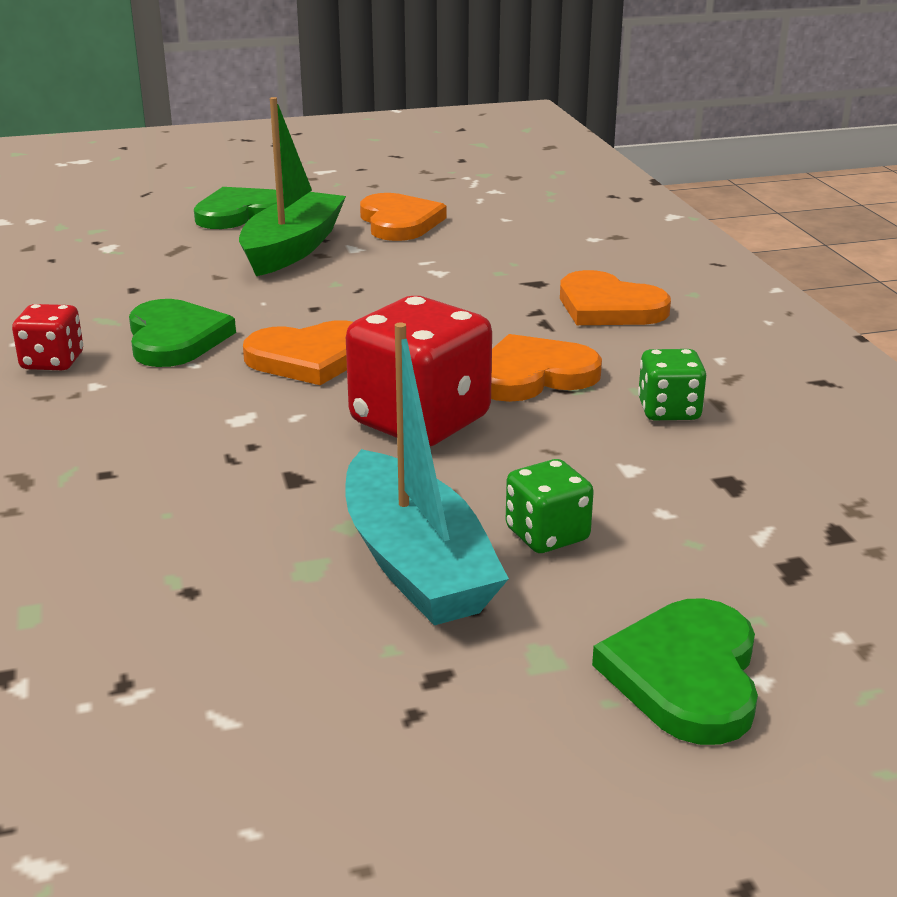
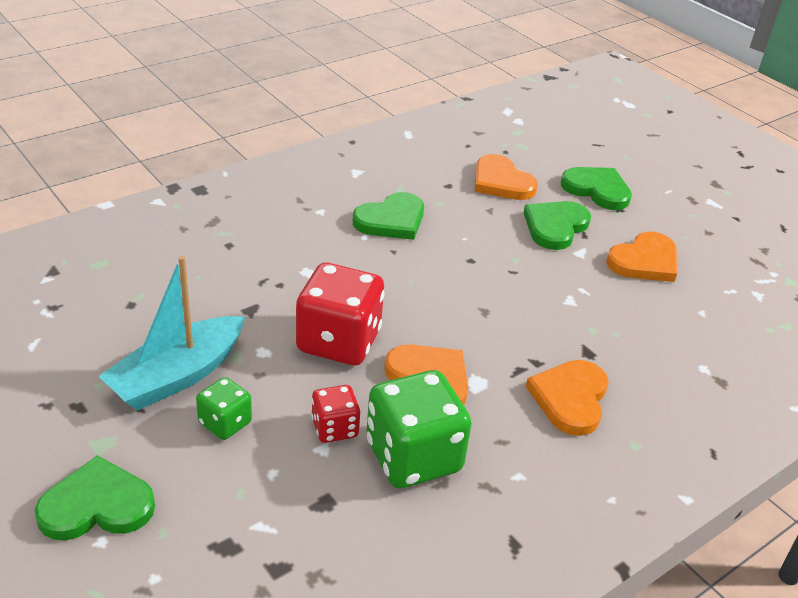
camera: 65 degrees right, 10 degrees up
red dice [12,304,83,370] -> red dice moved to [311,385,360,443]
green boat [239,97,346,276] -> green heart [524,201,591,250]
orange heart [243,320,353,385] -> orange heart moved to [475,154,538,200]
green dice [638,349,706,420] -> green dice [366,370,472,489], size x1.91

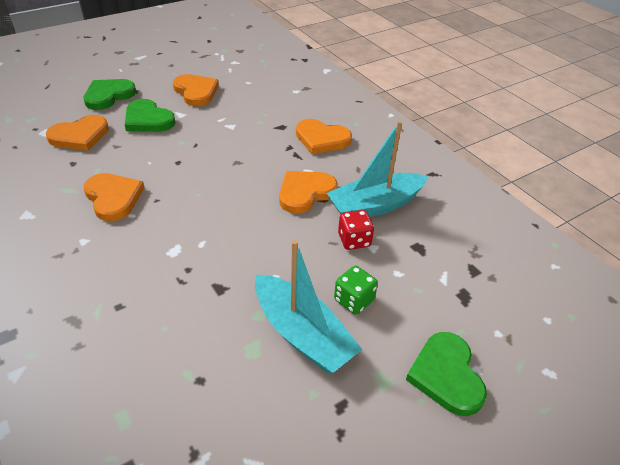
camera: 85 degrees left, 5 degrees up
red dice [296,263,384,366] -> none
green heart [353,192,424,240] -> orange heart [83,173,145,221]
green dice [366,370,472,489] -> turquoise boat [327,121,428,217]

